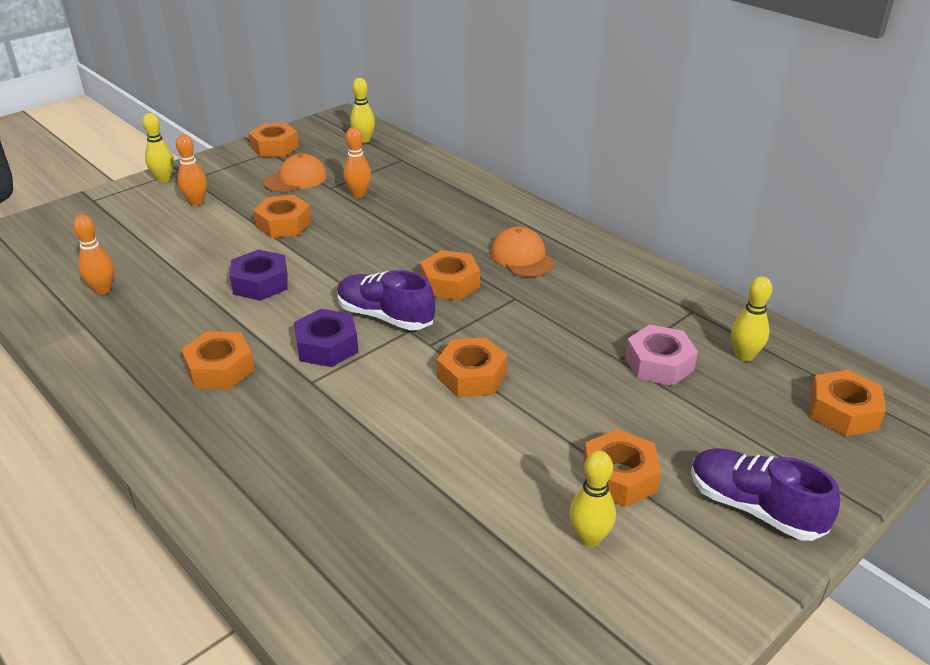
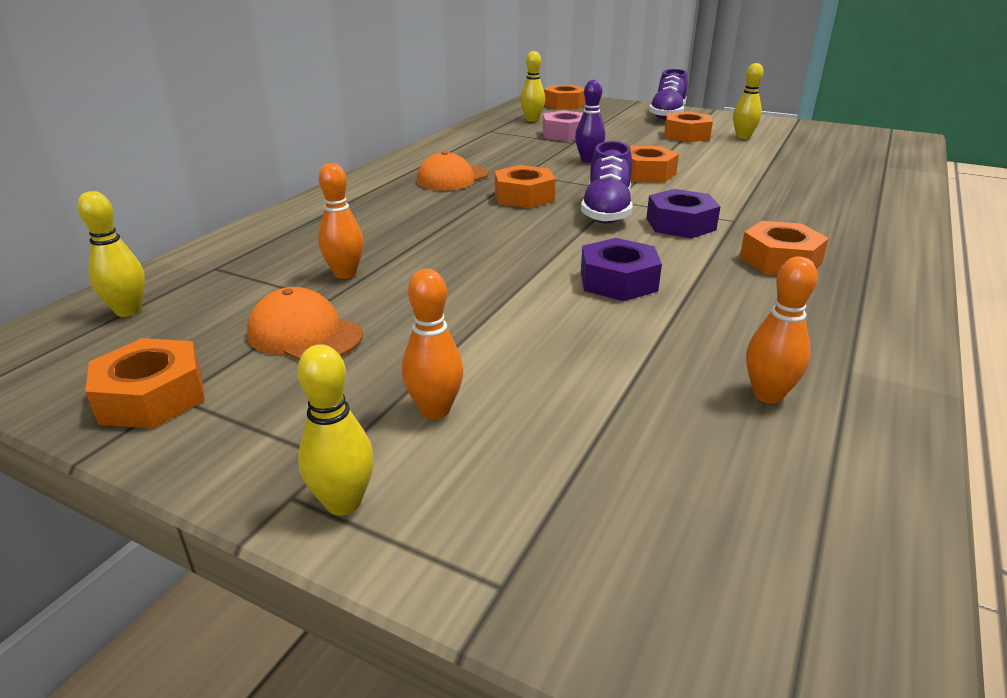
camera: 110 degrees left, 5 degrees down
orange nut [253,195,312,238] -> none
none -> purple bowling pin [575,80,605,163]

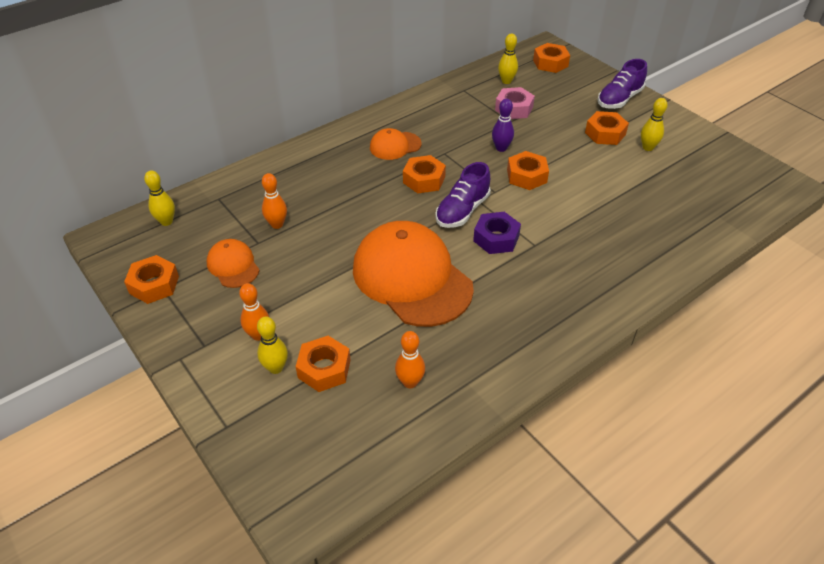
camera: 25 degrees right, 15 degrees up
yellow bowling pin [297,344,374,516] -> yellow bowling pin moved to [257,316,288,374]
purple nut [581,238,662,301] -> orange cap [353,221,474,327]
orange nut [739,221,829,275] -> orange nut moved to [296,336,350,392]

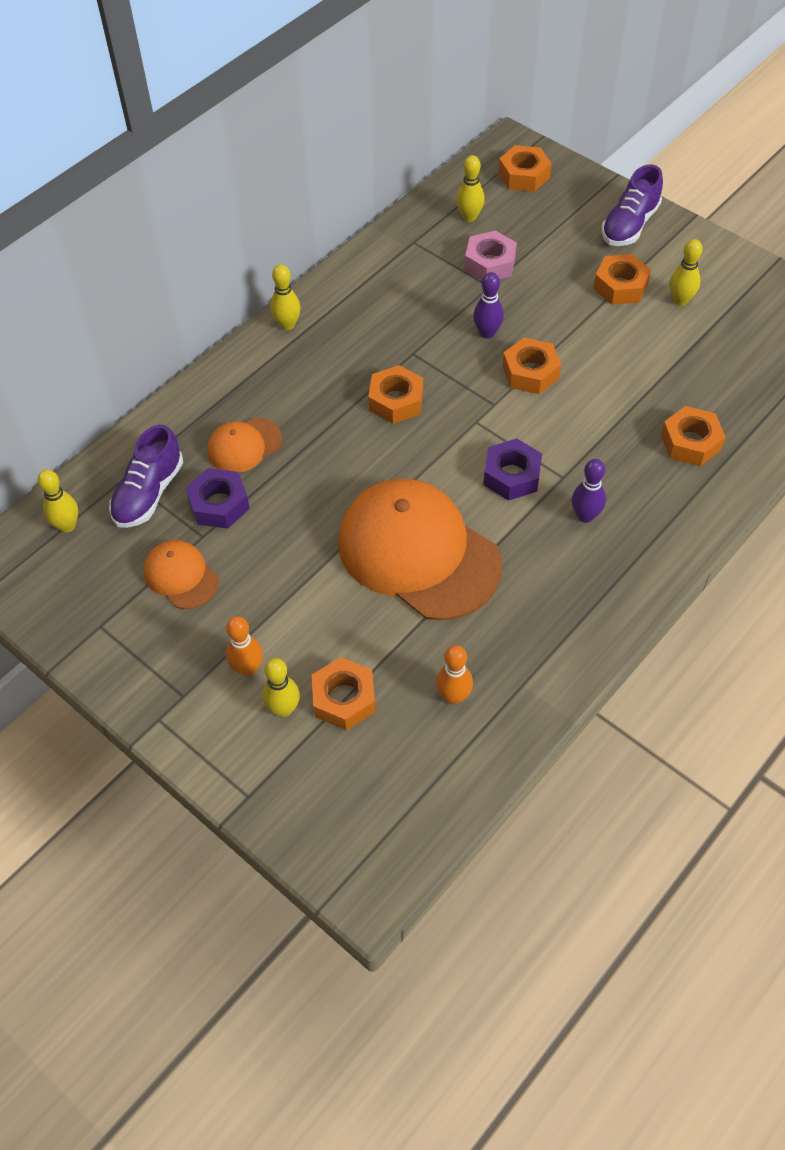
camera: 10 degrees left, 10 degrees up
orange nut [124,255,179,304] -> orange nut moved to [661,406,726,466]
orange bowling pin [262,173,287,229] -> purple nut [186,468,250,529]
orange cap [370,128,422,160] -> orange cap moved to [207,418,282,473]
purple shoe [435,162,491,228] -> purple shoe moved to [109,424,183,528]
none -> yellow bowling pin [270,264,301,330]
none -> purple bowling pin [572,459,606,523]

